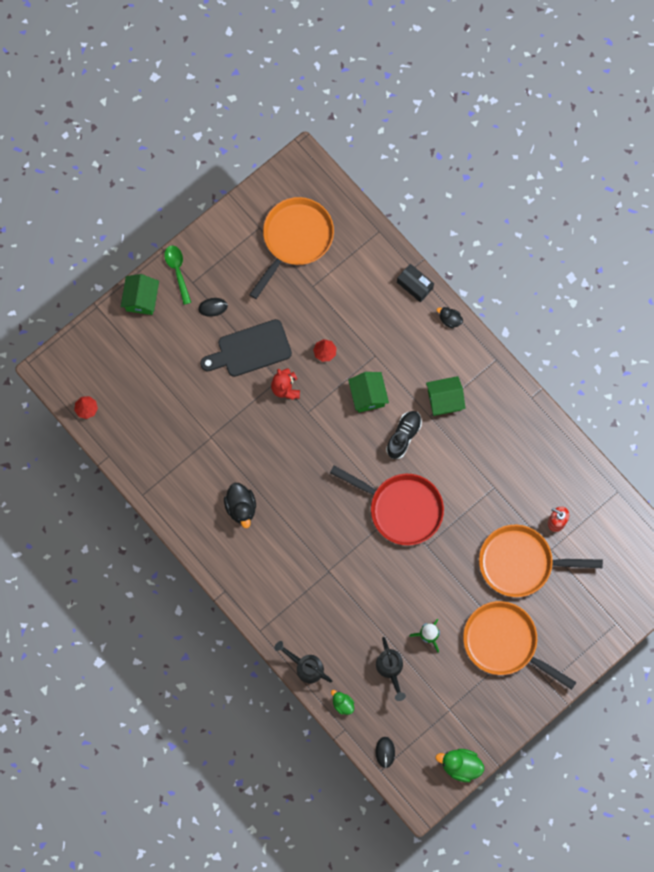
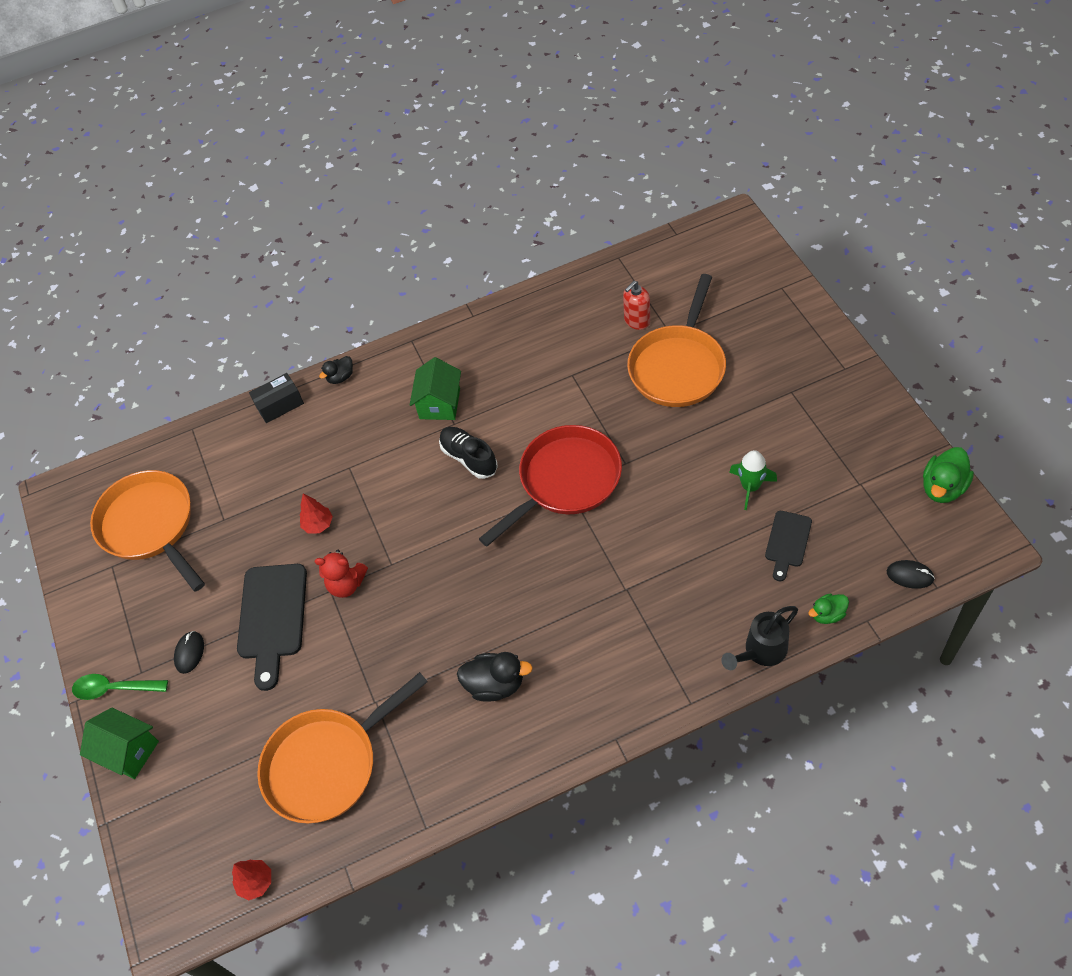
camera: 65 degrees left, 20 degrees down
green house [348,372,389,413] -> none
black watering can [376,637,406,701] -> black cutting board [765,511,812,581]
orange pan [463,601,577,690] -> orange pan moved to [257,672,428,824]

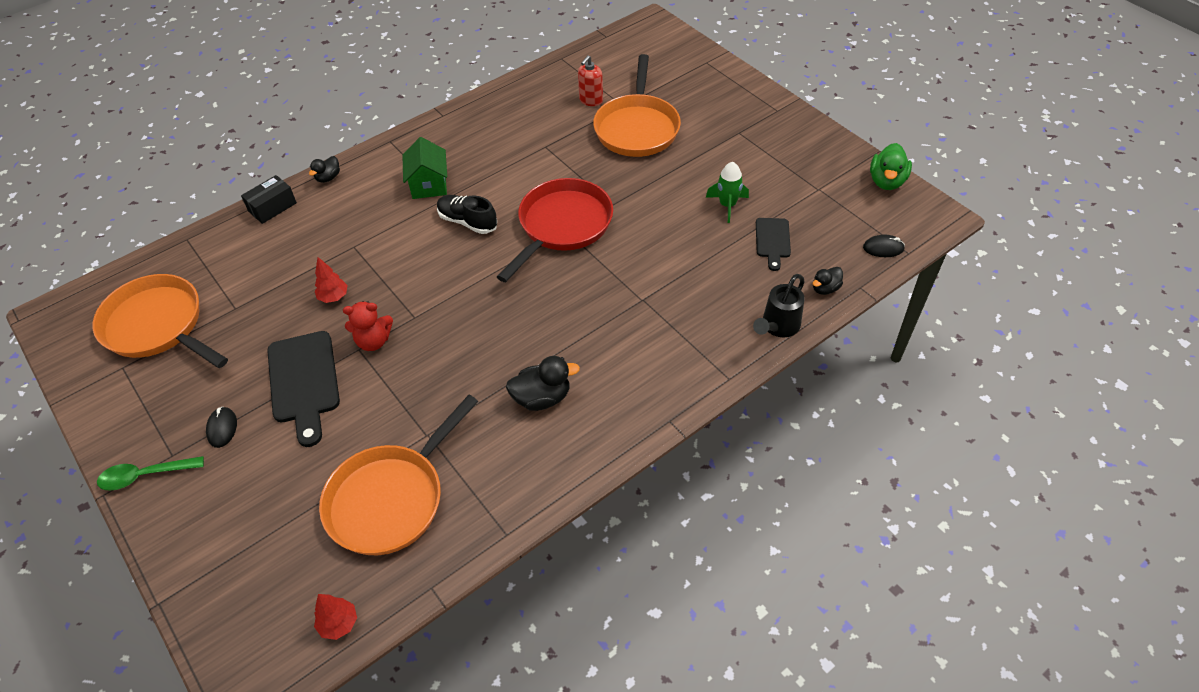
camera: 20 degrees left, 5 degrees down
green house [80,707,159,779] -> none
green duck [808,594,849,624] -> black duck [813,267,843,295]

